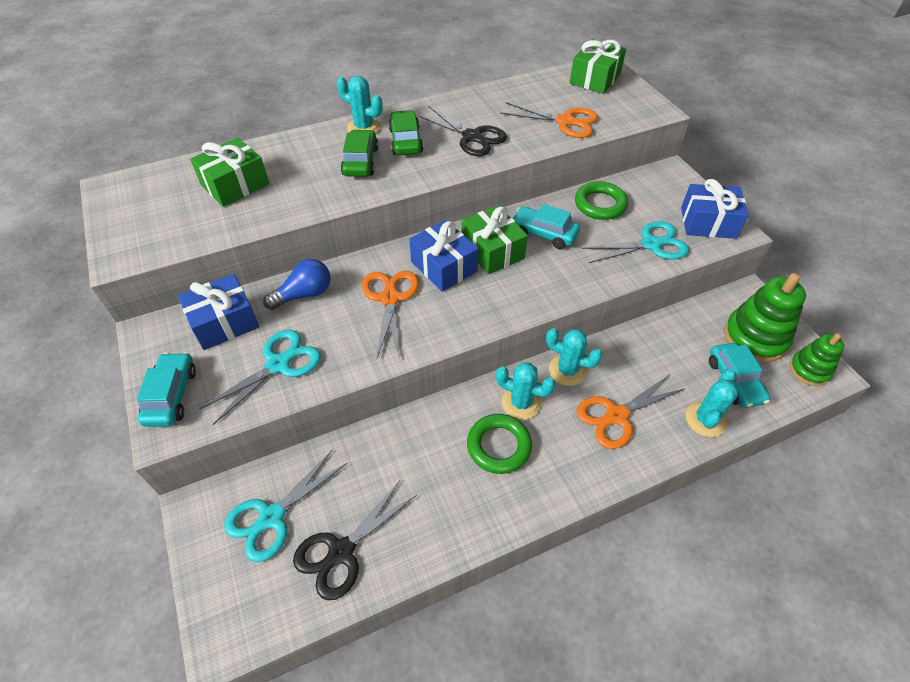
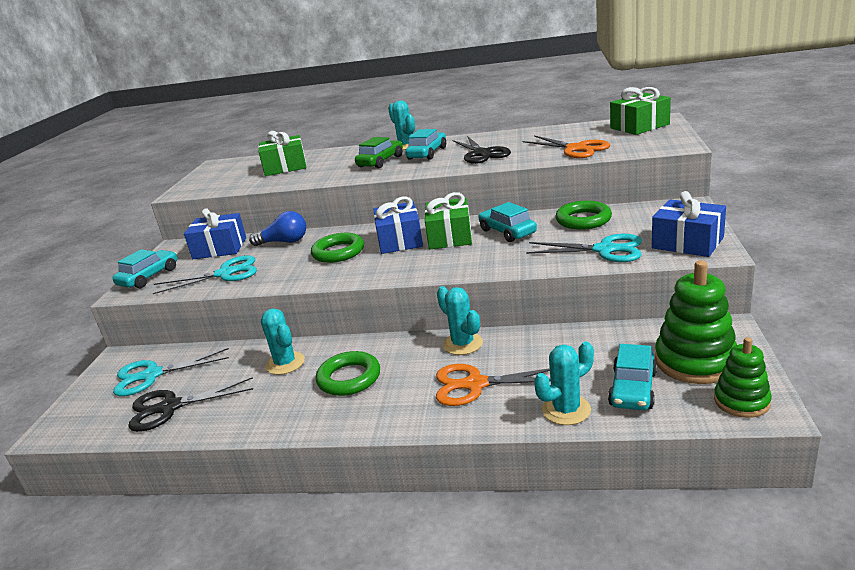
camera: 35 degrees right, 25 degrees down
orange scissors [362,271,419,359] -> green ring [311,233,364,263]
green car [388,110,423,155] -> turquoise car [405,129,446,160]
turquoise cactus [496,362,556,420] -> turquoise cactus moved to [261,308,305,375]

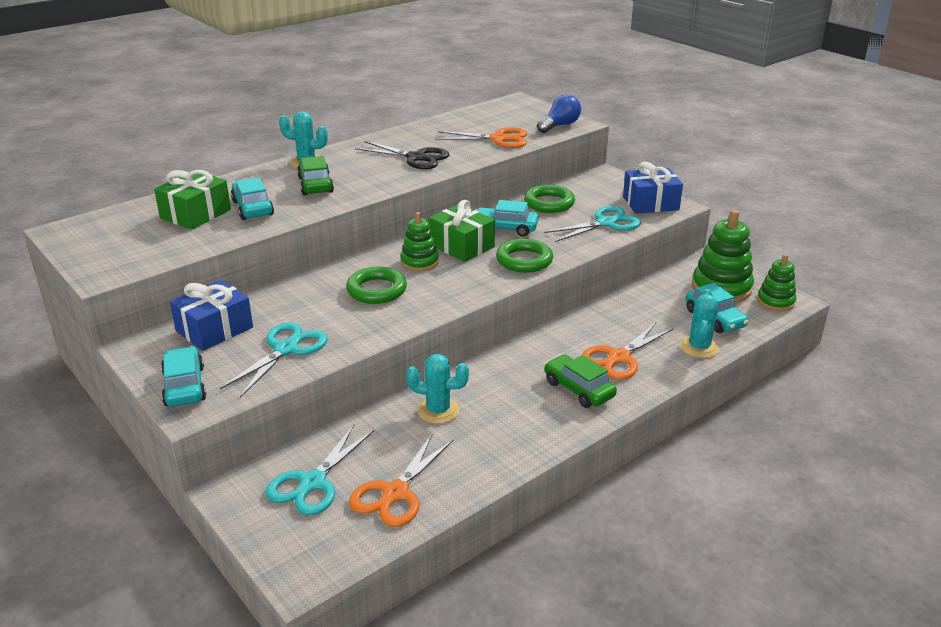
camera: 50 degrees left, 5 degrees up
black scissors [128,377,253,432] -> orange scissors [349,434,453,527]
blue light bulb [249,211,306,246] -> blue light bulb moved to [537,94,581,133]
green ring [316,351,380,396] -> green ring moved to [496,238,553,273]
blue gift [373,197,423,254] -> green stacking toy [401,212,439,271]
turquoise car [405,129,446,160] -> turquoise car moved to [231,177,274,220]
turquoise cactus [437,286,483,355] -> none
green gift [610,87,671,135] -> none
none -> green car [544,355,617,408]

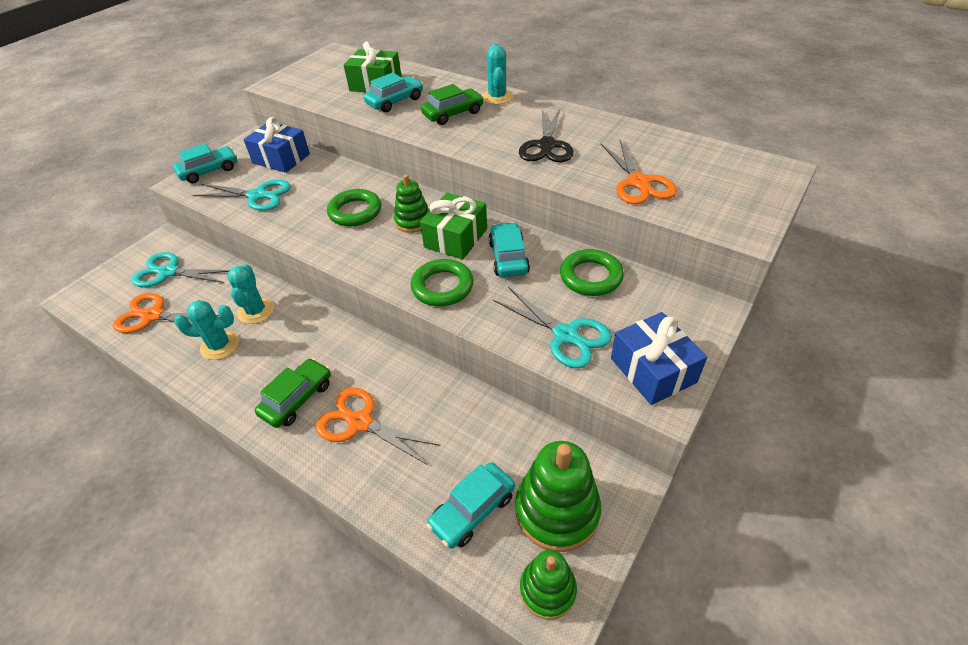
camera: 75 degrees right, 15 degrees up
blue light bulb [537,94,581,133] -> none
turquoise cactus [680,289,719,358] -> turquoise cactus moved to [174,300,239,360]

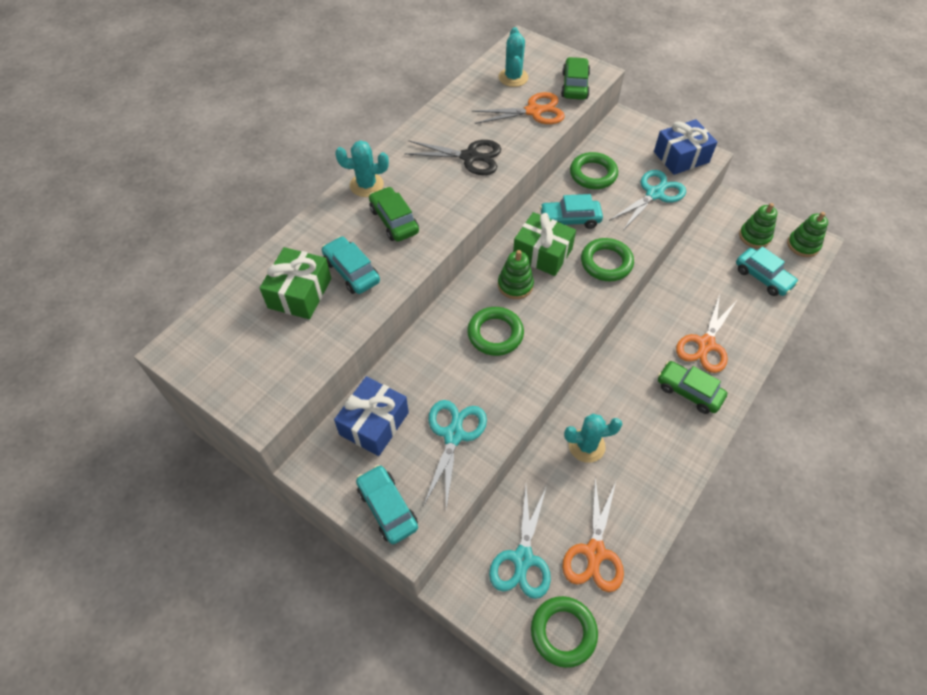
camera: 90 degrees left, 10 degrees up
turquoise cactus [174,300,239,360] -> turquoise cactus moved to [499,27,528,87]
green stacking toy [515,441,601,552] -> green stacking toy [739,203,777,248], size x0.61
none -> green ring [531,596,598,668]
none -> green car [561,57,590,100]

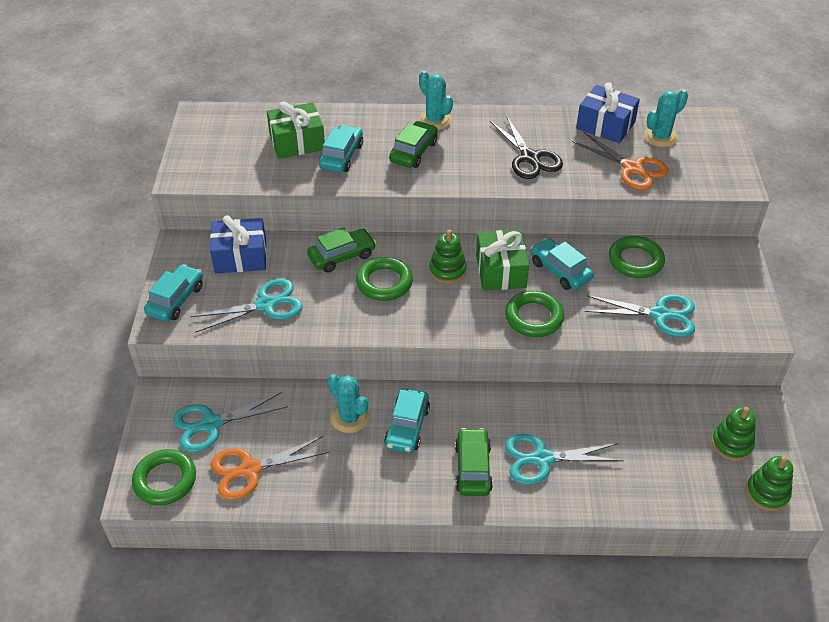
camera: 55 degrees right, 10 degrees down
green car [561,57,590,100] -> green car moved to [307,227,376,273]
blue gift [654,119,717,175] -> blue gift moved to [576,82,640,143]
orange scissors [676,294,737,373] -> turquoise scissors [505,434,624,485]
turquoise car [736,247,799,296] -> turquoise car moved to [384,388,430,453]

